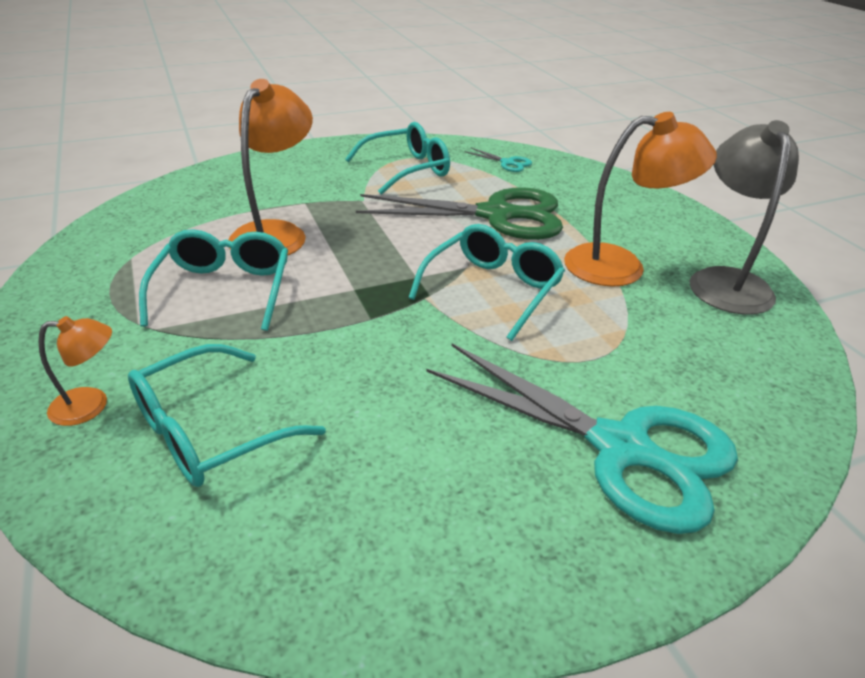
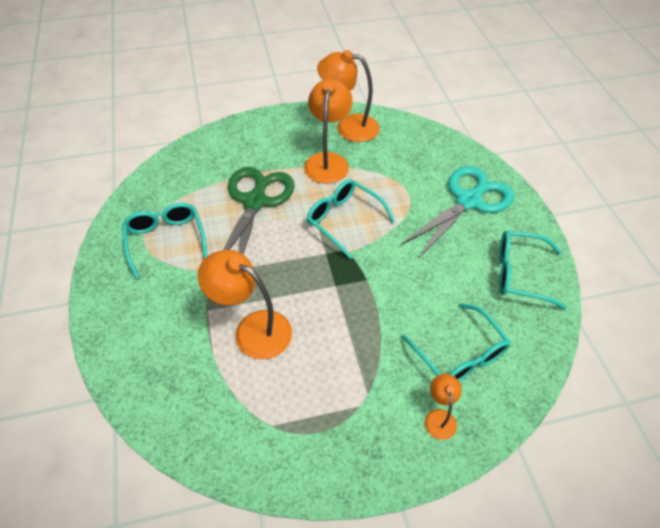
camera: 80 degrees left, 15 degrees up
turquoise glasses [139,229,288,331] -> turquoise glasses moved to [499,231,567,309]
turquoise scissors [464,147,532,172] -> none
grey lamp [690,120,799,315] -> orange lamp [317,50,380,142]

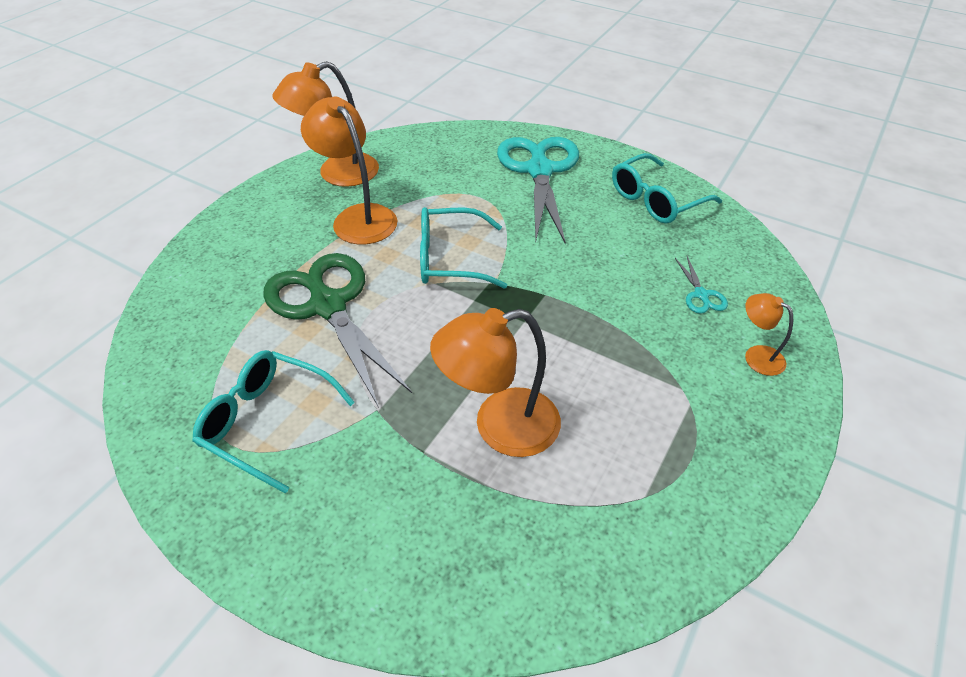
camera: 45 degrees left, 5 degrees down
turquoise glasses [401,303,511,382] -> turquoise scissors [675,256,728,314]

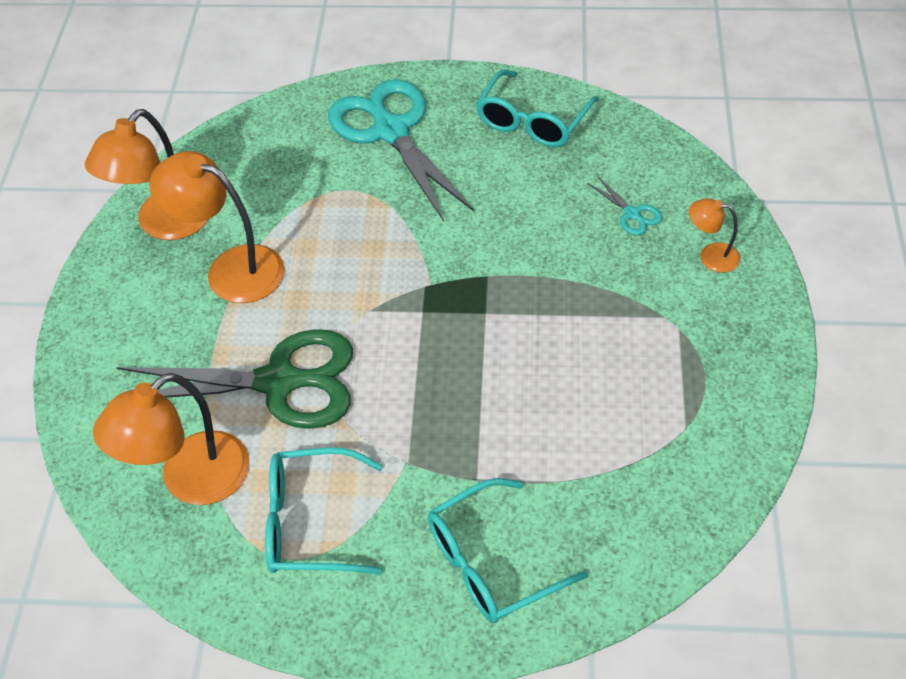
camera: 25 degrees left, 5 degrees up
green scissors [263,253,412,408] -> green scissors turned 150 degrees clockwise [116,329,353,429]
turquoise glasses [420,207,507,289] -> turquoise glasses moved to [428,478,588,623]
orange lamp [430,308,561,457] -> orange lamp moved to [93,373,249,505]

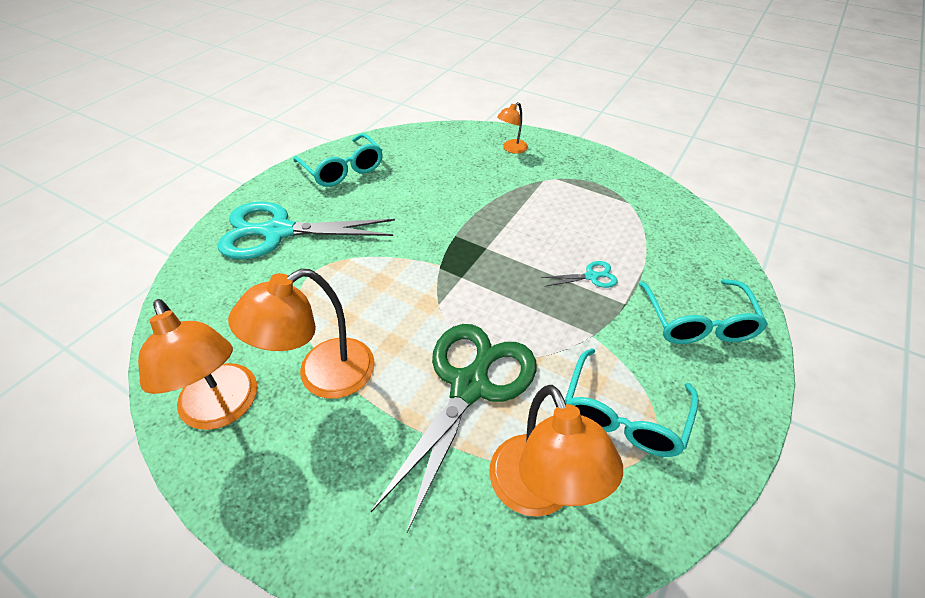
camera: 65 degrees left, 5 degrees down
turquoise scissors [587,176,662,235] -> turquoise scissors moved to [541,261,617,288]

